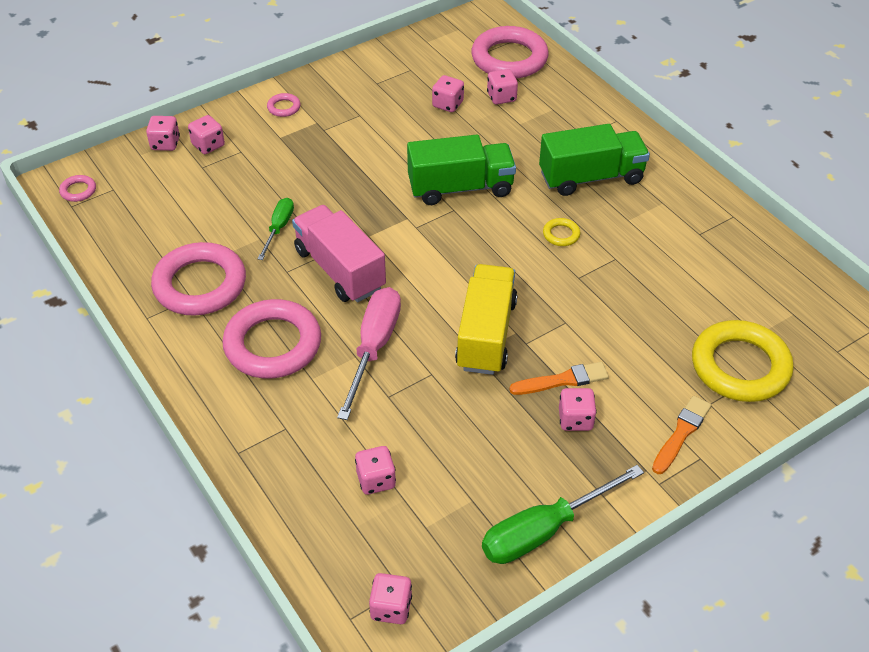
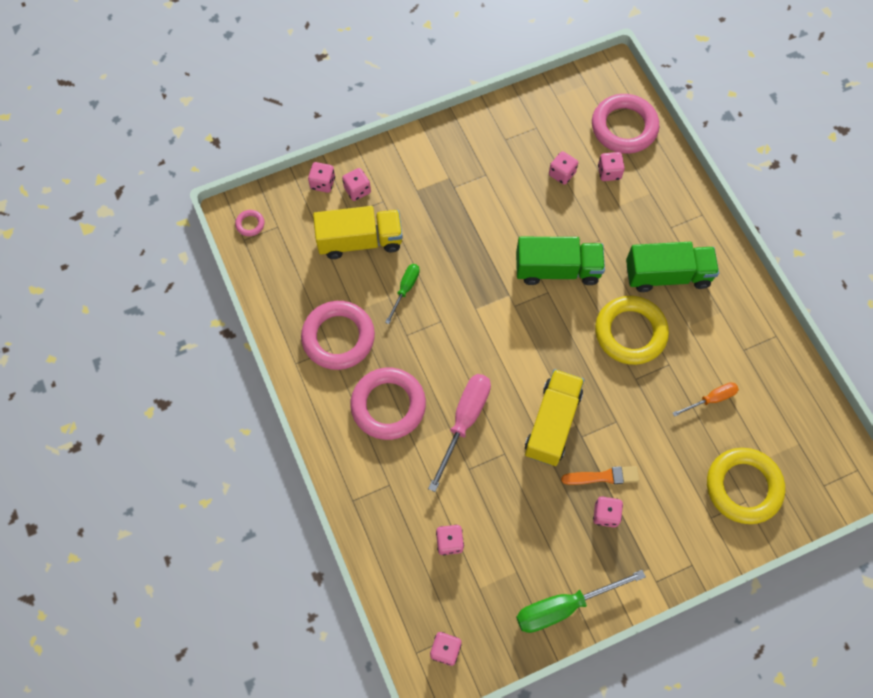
camera: 10 degrees right, 20 degrees up
pink ring [267,93,301,117] -> none
pink truck [292,205,386,302] -> none
yellow ring [543,218,580,246] -> yellow ring [595,296,669,365], size x2.40
orange brush [652,396,712,474] -> none
none -> yellow truck [313,206,403,259]
none -> orange screwdriver [673,382,739,417]

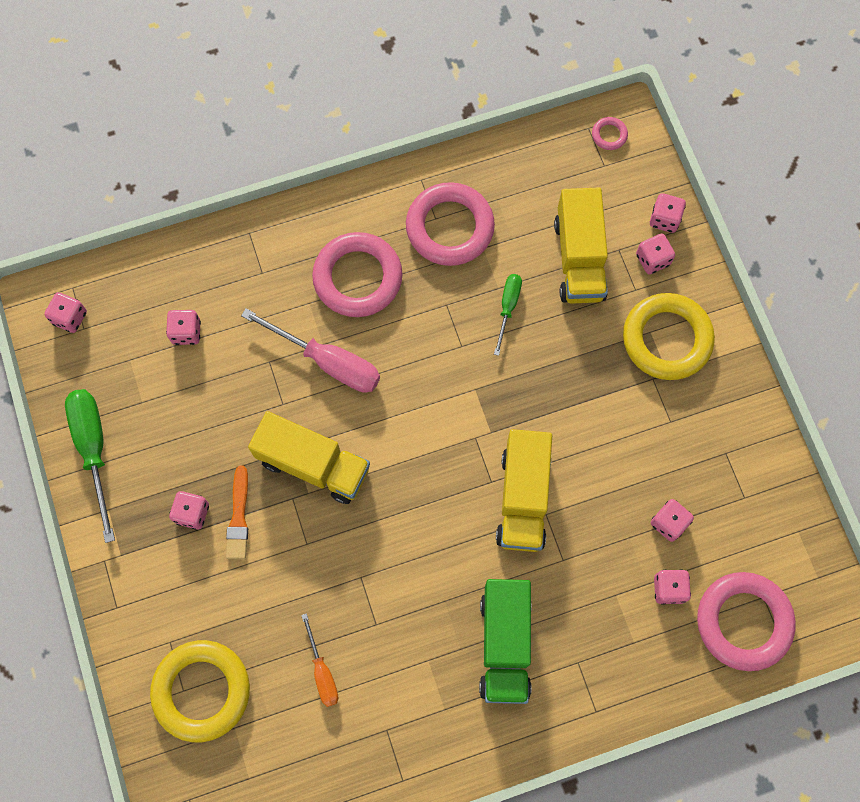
camera: 95 degrees right, 5 degrees up
green screwdriver [385,264,420,324] -> green screwdriver turned 105 degrees counterclockwise [494,274,522,356]
green truck [516,237,605,285] -> yellow truck [496,429,552,552]
yellow ring [595,296,669,365] -> yellow ring moved to [623,293,715,380]

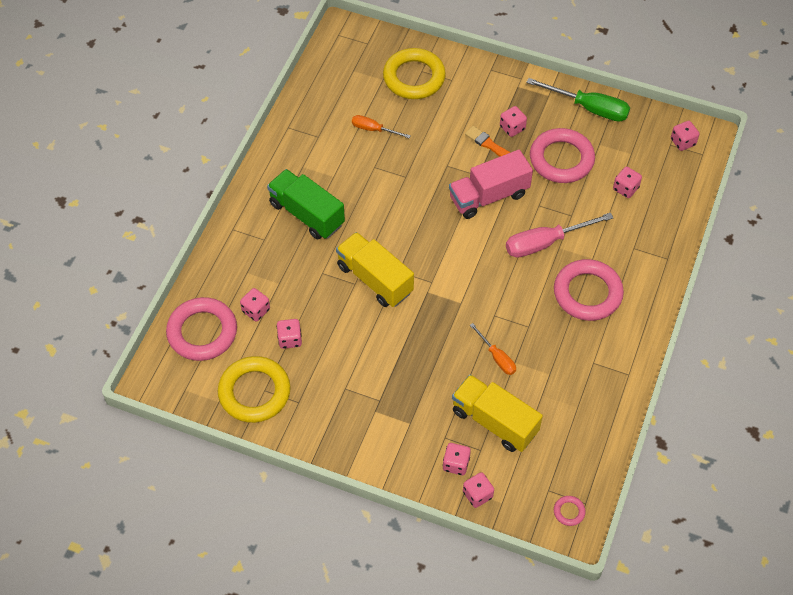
camera: 130 degrees right, 15 degrees down
yellow truck [248,411,370,504] -> pink truck [449,150,533,219]
pink ring [406,182,495,266] -> pink ring moved to [530,128,595,183]
green screwdriver [494,274,522,356] -> orange screwdriver [470,323,516,375]
yellow ring [623,293,715,380] -> yellow ring moved to [218,356,291,423]

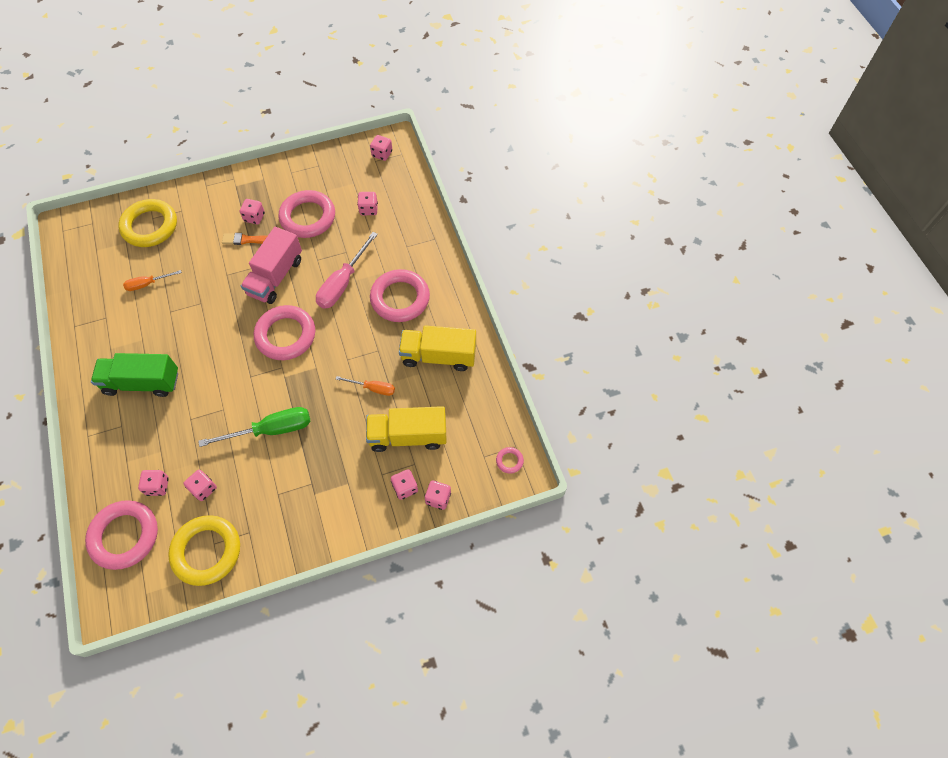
camera: 40 degrees left, 5 degrees up
yellow truck [336,232,414,307] -> yellow truck moved to [399,325,476,371]
green screwdriver [526,78,630,122] -> green screwdriver moved to [198,407,310,447]
none -> pink ring [254,305,315,360]

